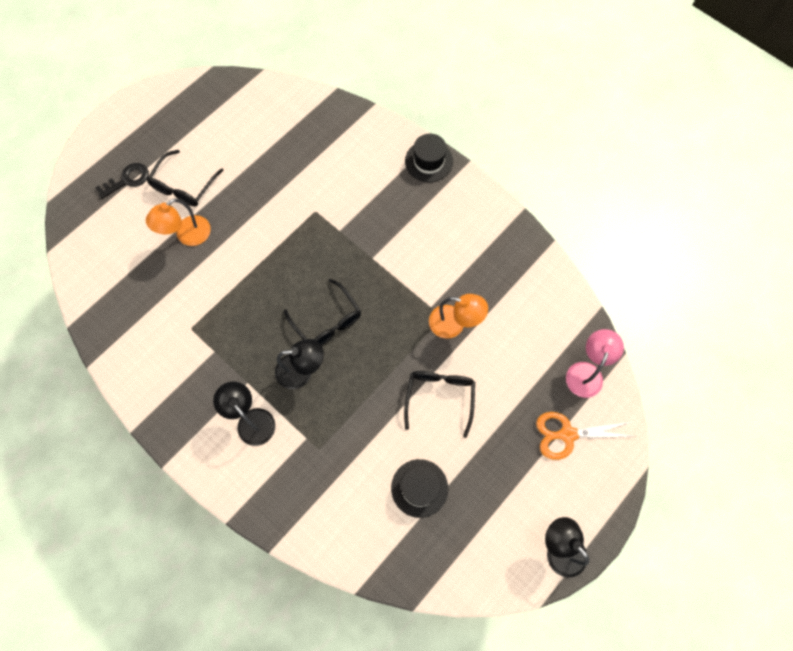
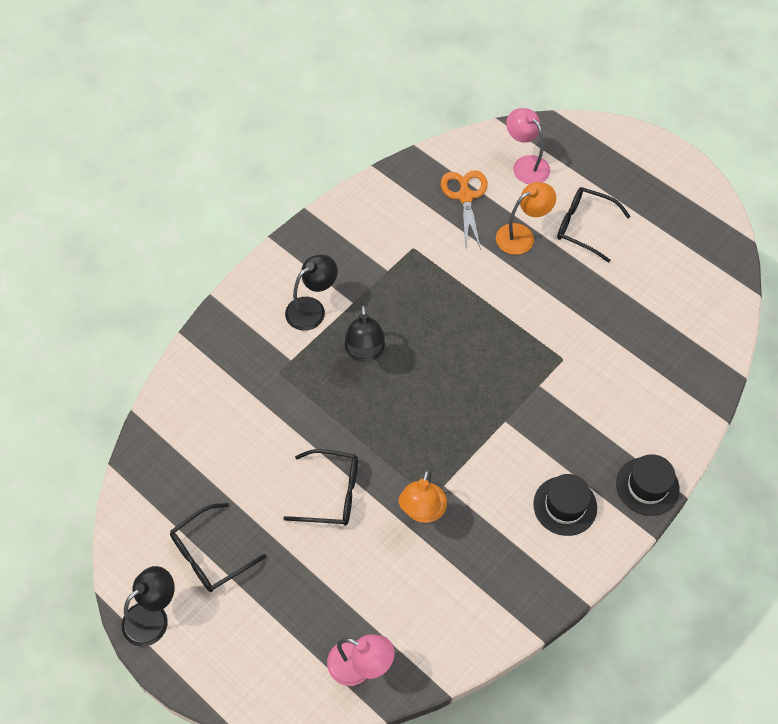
camera: 90 degrees right, 10 degrees down
black key [95,163,149,199] -> none
orange lamp [146,198,211,246] -> orange lamp turned 105 degrees clockwise [496,182,556,255]
black glasses [284,279,361,346] -> black glasses moved to [170,503,266,592]
black hat [391,459,448,518] -> black hat moved to [533,474,597,536]
orange scissors [536,412,636,460] -> orange scissors moved to [441,170,488,250]
none -> pink lamp [506,108,550,184]

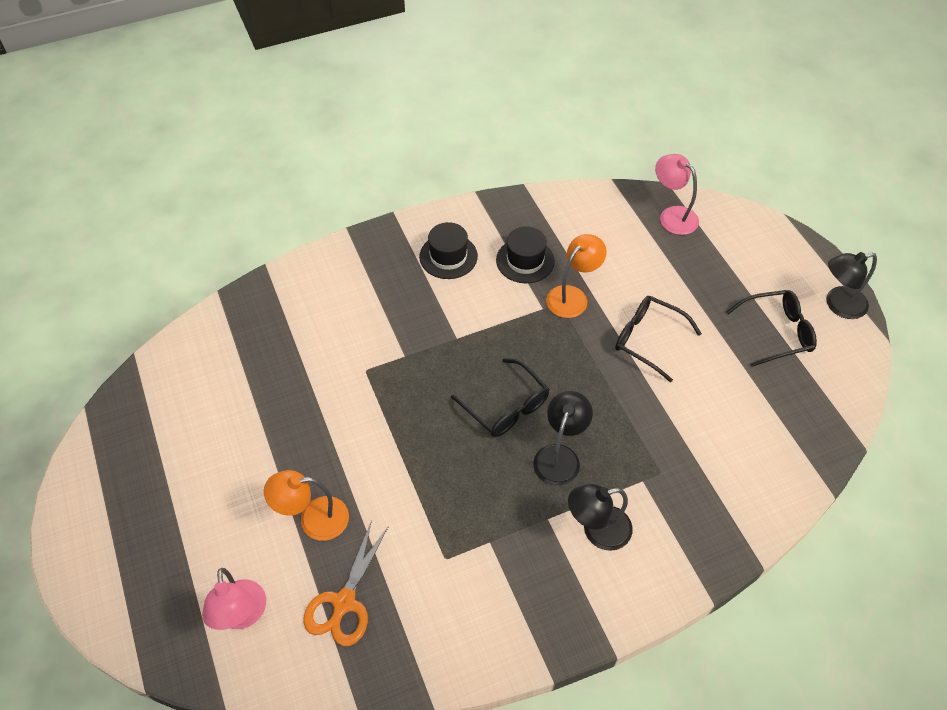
camera: 155 degrees left, 5 degrees down
black glasses [557,187,631,263] -> black glasses moved to [451,358,549,437]
black hat [616,454,680,516] -> black hat moved to [496,226,555,283]

